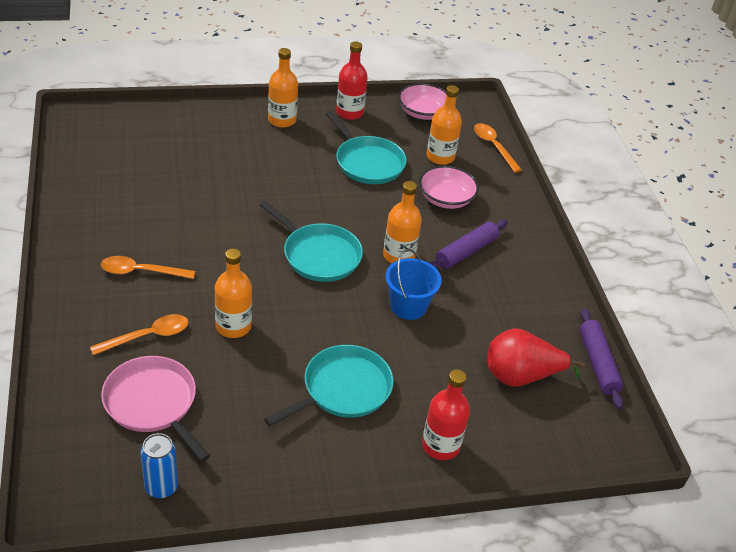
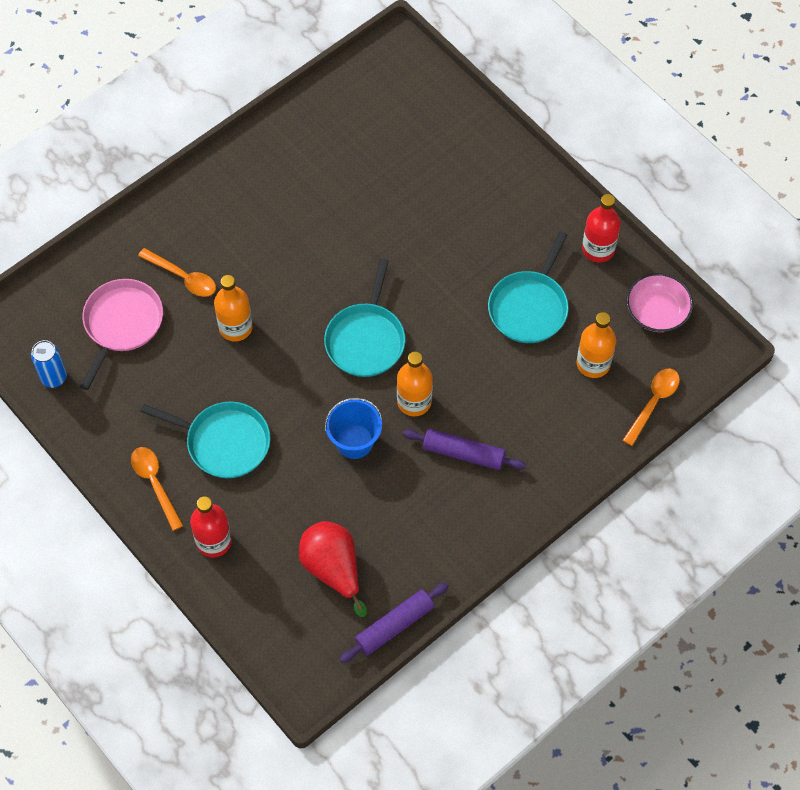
camera: 65 degrees right, 20 degrees up
orange spoon [101,256,195,279] -> orange spoon moved to [131,447,183,531]
orange bottle [268,48,298,128] -> none
pink bowl [419,165,479,209] -> none

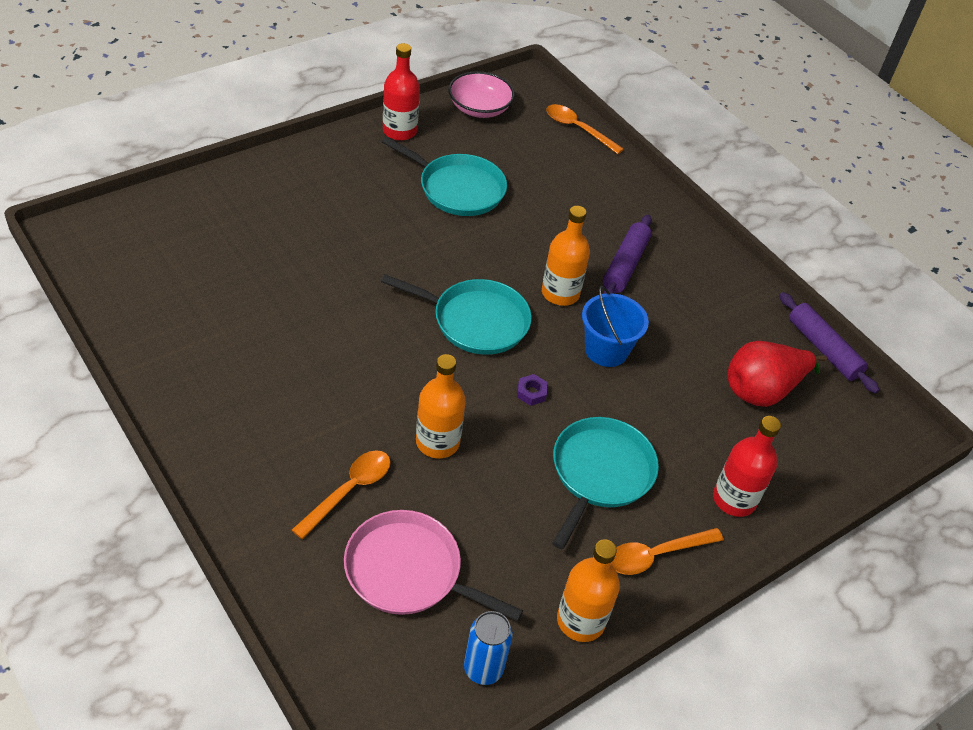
camera: 90 degrees left, 15 degrees down
orange bottle [576,312,616,378] -> orange bottle moved to [557,539,620,642]
none -> purple nut [517,374,548,406]

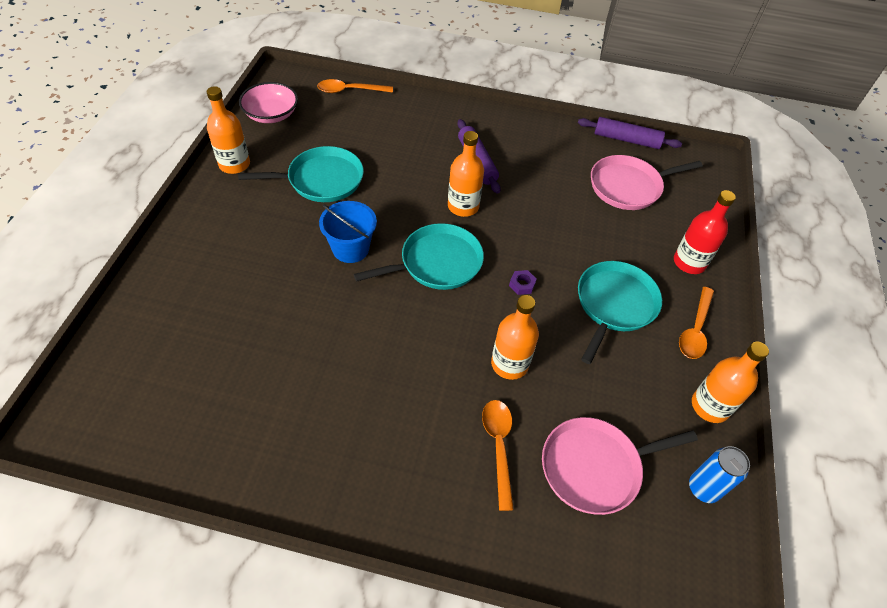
camera: 40 degrees left, 5 degrees up
red bottle [383,43,420,141] -> orange bottle [207,86,250,174]
turquoise pan [552,417,659,549] -> turquoise pan turned 45 degrees clockwise [578,261,662,364]
blue bucket [582,286,649,367] -> blue bucket moved to [319,201,377,263]
red pear [727,341,827,407] -> pink pan [591,155,703,210]

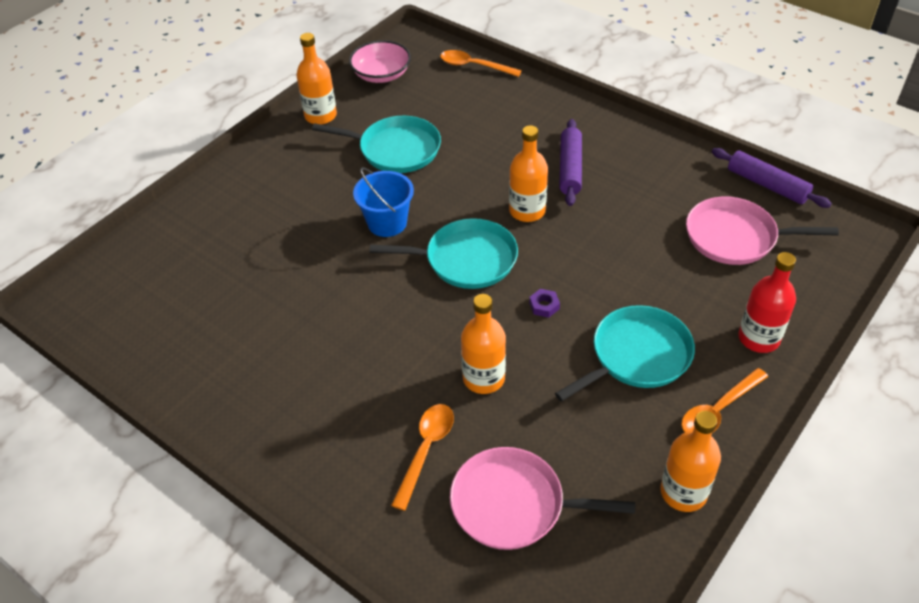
camera: 30 degrees right, 5 degrees down
blue can [689,446,750,503] -> none

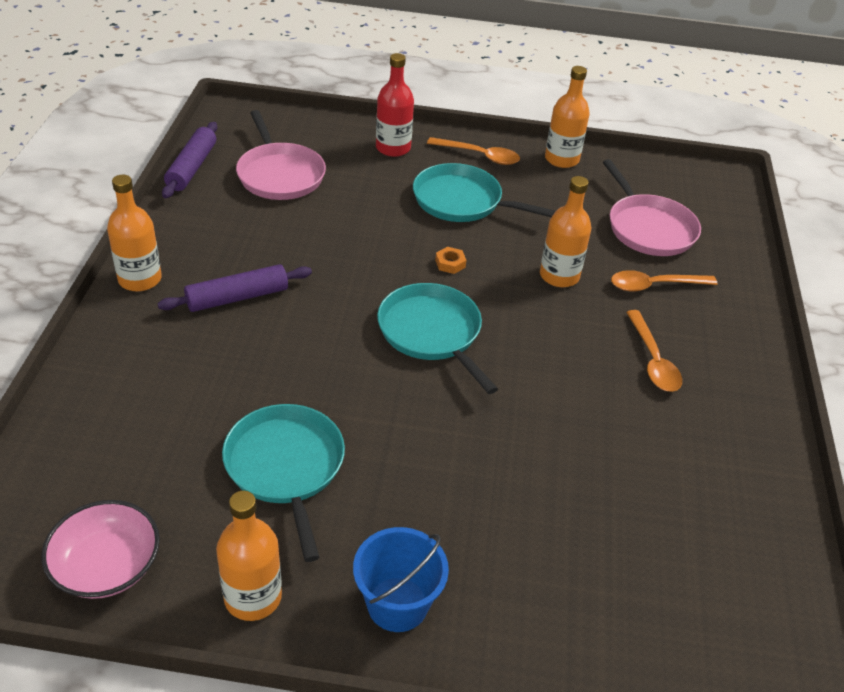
camera: 125 degrees left, 5 degrees down
blue bucket [353,167,414,237] -> blue bucket moved to [353,527,449,632]
orange spoon [440,50,522,77] -> orange spoon moved to [626,310,682,392]
orange bottle [509,125,548,222] -> orange bottle moved to [107,175,162,292]
purple nut [529,289,560,318] -> orange nut [435,247,466,274]

